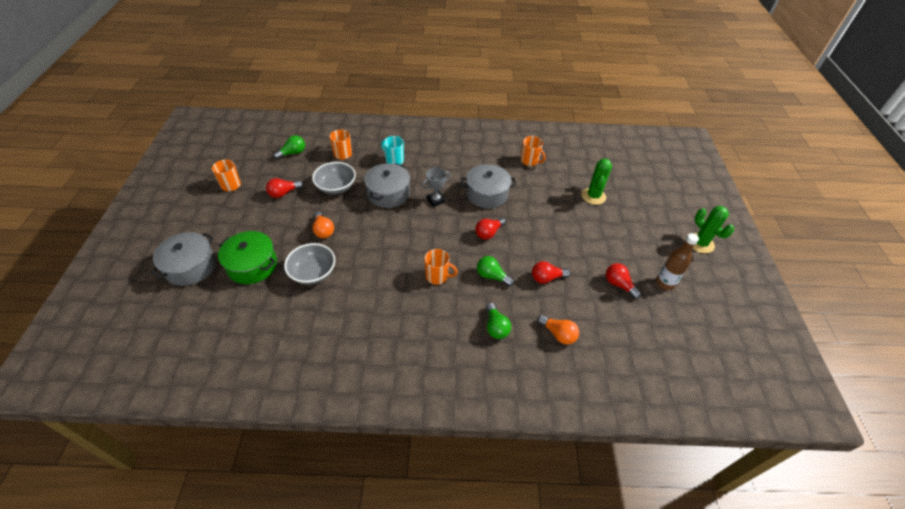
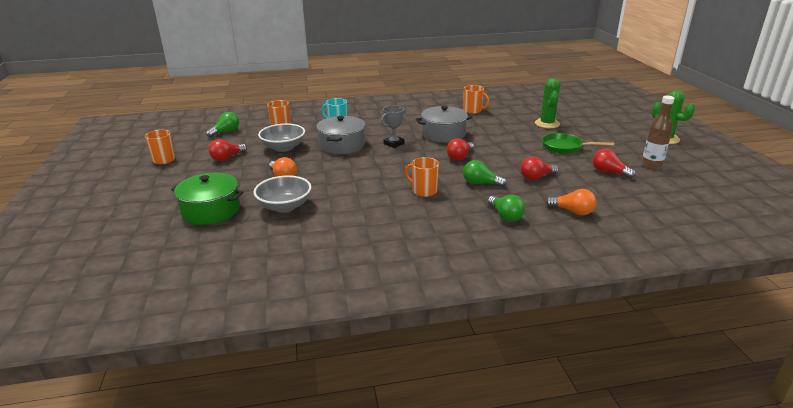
camera: 10 degrees left, 20 degrees down
grey pot [151,232,216,286] -> none
orange mug [424,249,458,285] -> orange mug turned 150 degrees counterclockwise [405,157,439,197]
none -> green pan [542,133,614,154]

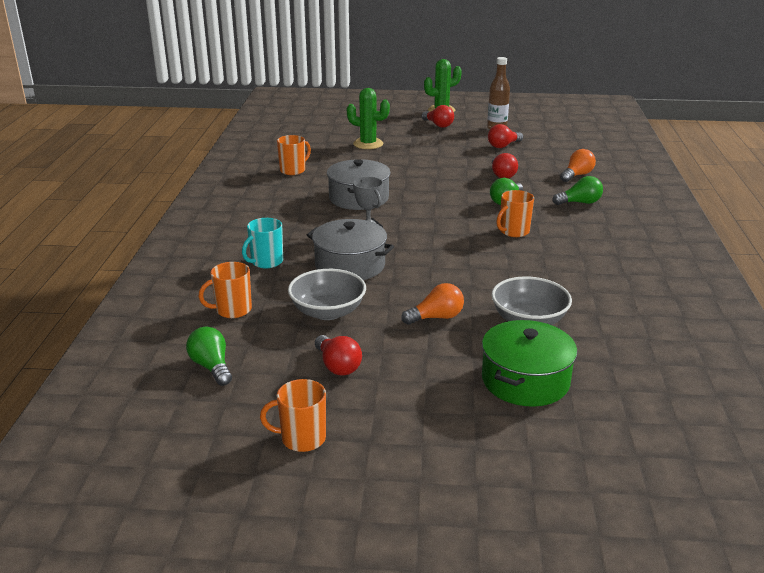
camera: 75 degrees left, 0 degrees up
red light bulb [447,138,474,161] -> red light bulb moved to [422,105,454,128]
green pan [542,133,614,154] -> none

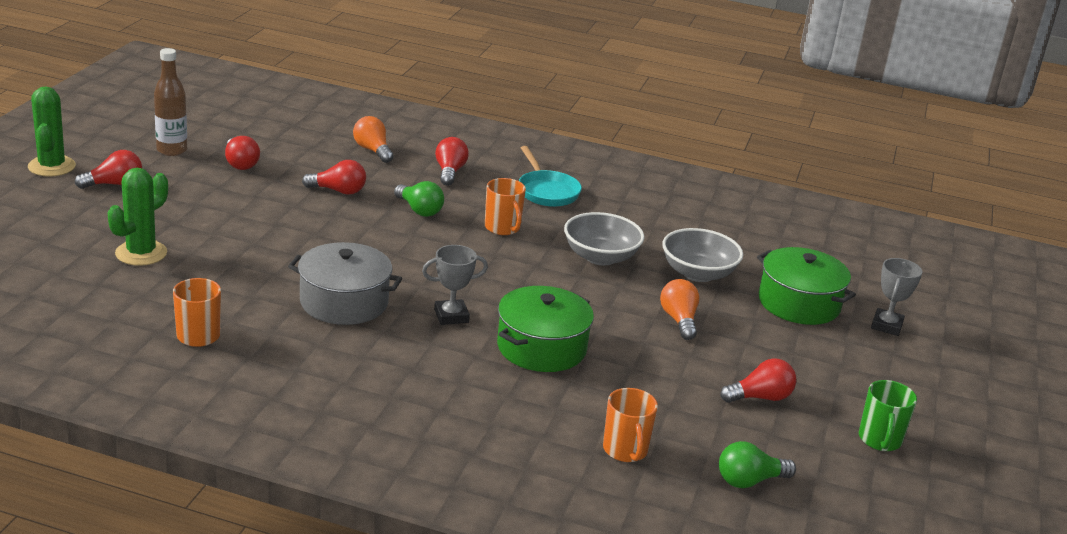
camera: 80 degrees left, 0 degrees up
turquoise mug [242,218,283,268] -> none
orange mug [260,379,326,452] -> green mug [859,380,917,451]
grey bowl [288,269,366,320] -> grey bowl moved to [564,212,644,266]
grey pot [307,219,394,280] -> green pot [497,286,594,372]
green light bulb [552,176,603,205] -> red light bulb [435,137,469,186]
none -> turquoise pan [519,146,582,207]
none -> grey trophy [871,258,922,336]

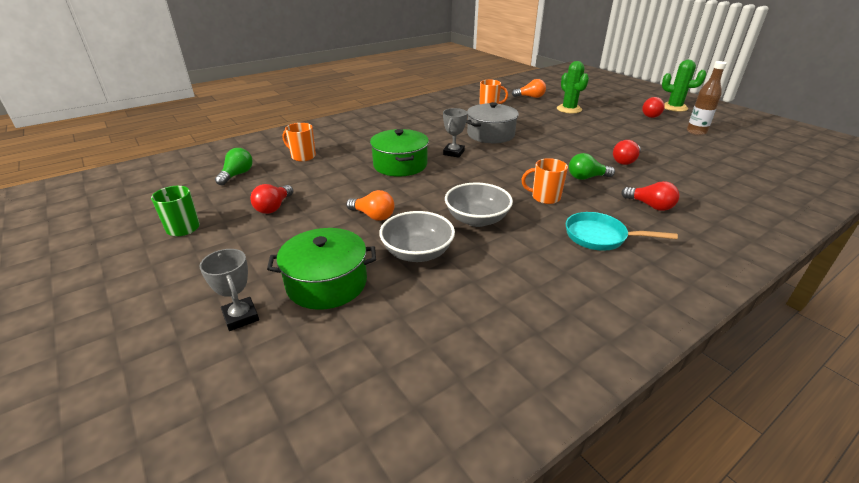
camera: 130 degrees right, 5 degrees up
red light bulb [225,136,260,170] -> none
orange light bulb [353,116,394,163] -> orange light bulb moved to [512,79,546,98]

